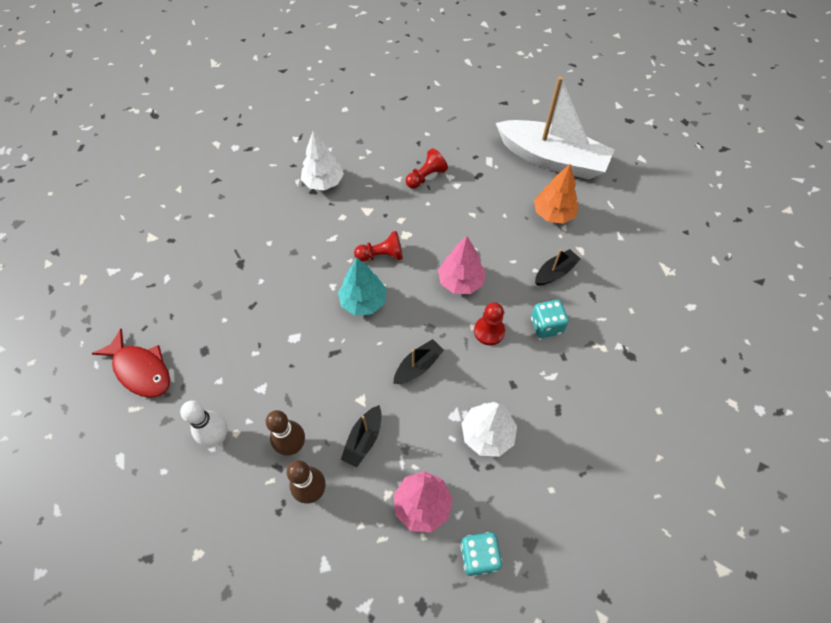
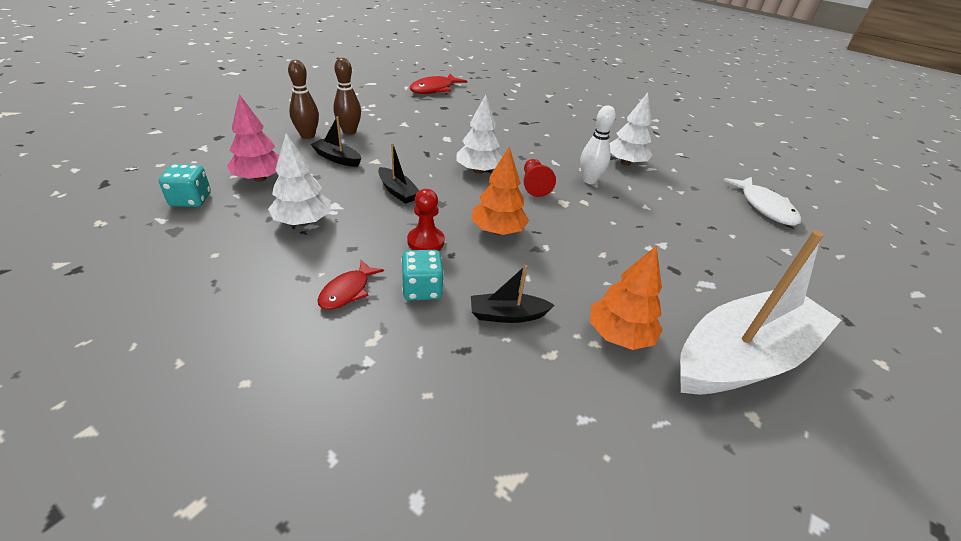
camera: 90 degrees right, 20 degrees down
white bowling pin [180,401,228,446] -> white bowling pin moved to [580,105,616,184]
turquoise tree [338,258,387,316] -> white tree [456,94,502,174]
red pawn [405,148,448,188] -> none
pink tree [438,236,486,294] -> orange tree [471,147,529,235]
white boat [496,76,614,179] -> white boat turned 150 degrees counterclockwise [680,230,841,395]
black boat [535,249,581,286] -> black boat turned 120 degrees clockwise [471,265,554,323]
none -> red fish [318,260,384,310]
none -> white fish [723,177,801,226]

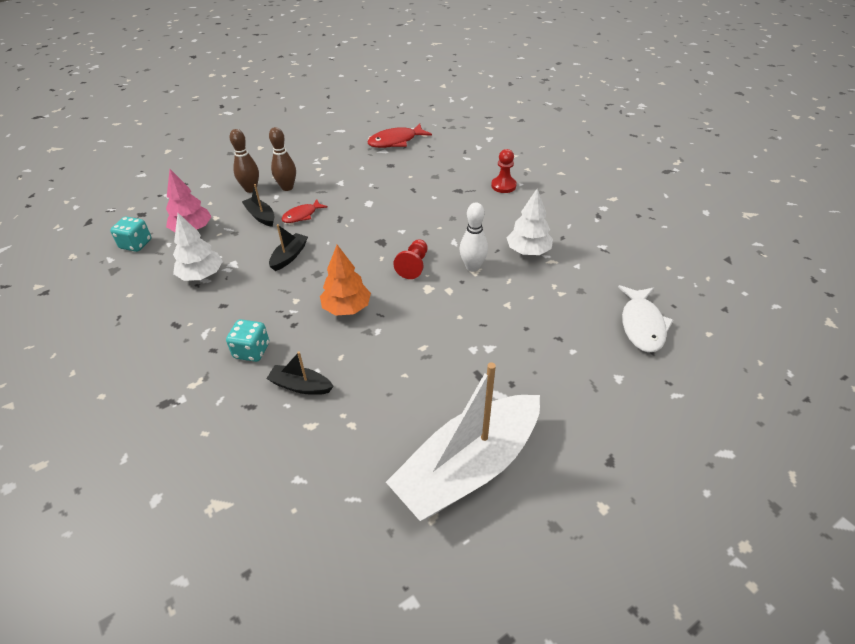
camera: 25 degrees right, 5 degrees up
red fish [318,260,384,310] -> red fish moved to [281,199,328,223]
black boat [378,143,419,204] -> black boat turned 135 degrees counterclockwise [269,224,308,271]
red pawn [407,189,445,250] -> red pawn moved to [491,149,517,193]
white tree [456,94,502,174] -> none
orange tree [590,245,663,350] -> none
white boat [680,230,841,395] -> white boat turned 150 degrees clockwise [386,362,540,521]

